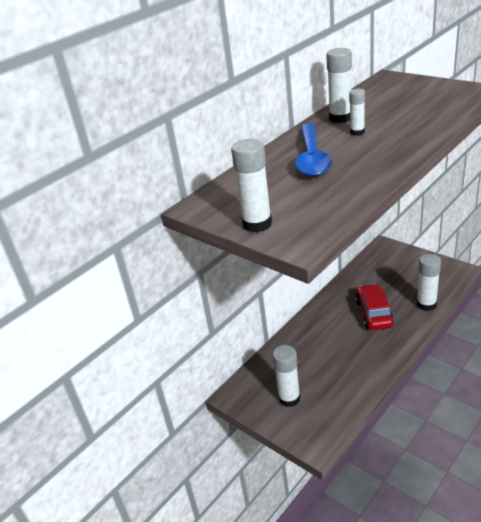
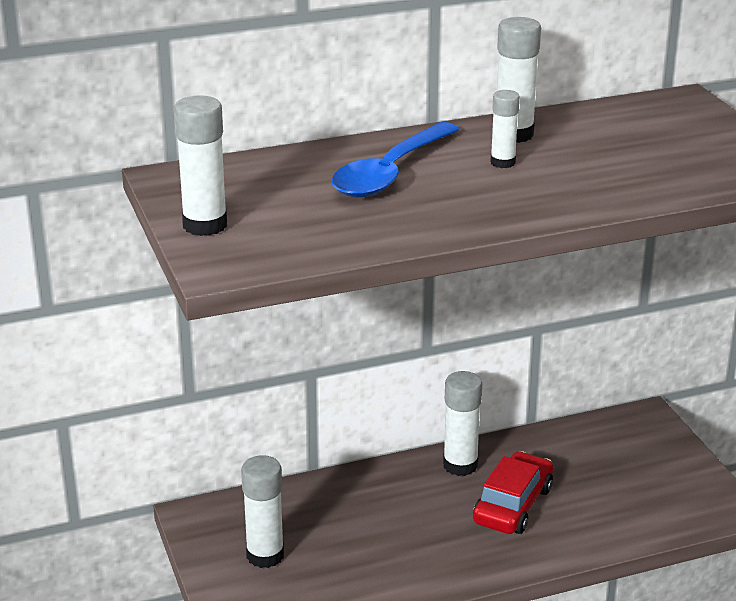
camera: 25 degrees right, 5 degrees down
white glue stick [417,254,441,311] -> white glue stick moved to [443,371,482,476]

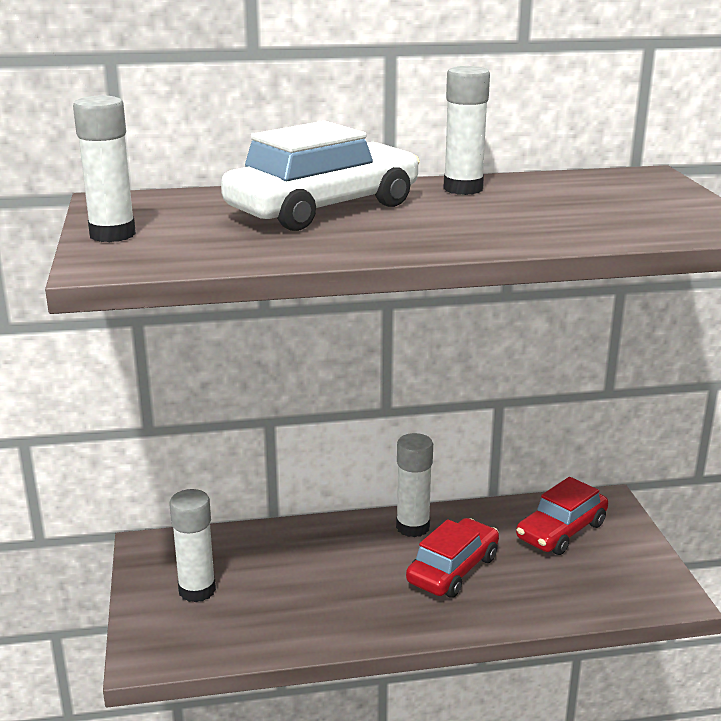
camera: 10 degrees right, 5 degrees down
blue spoon [332,122,459,197] -> white car [221,121,420,231]
white glue stick [490,90,520,168] -> none
none -> red car [516,477,608,555]

